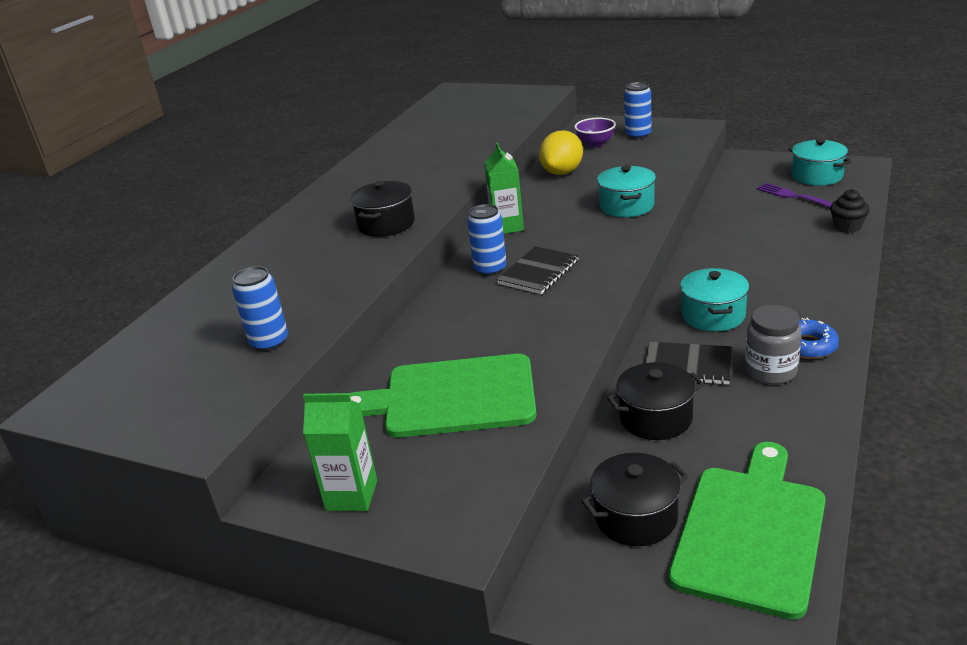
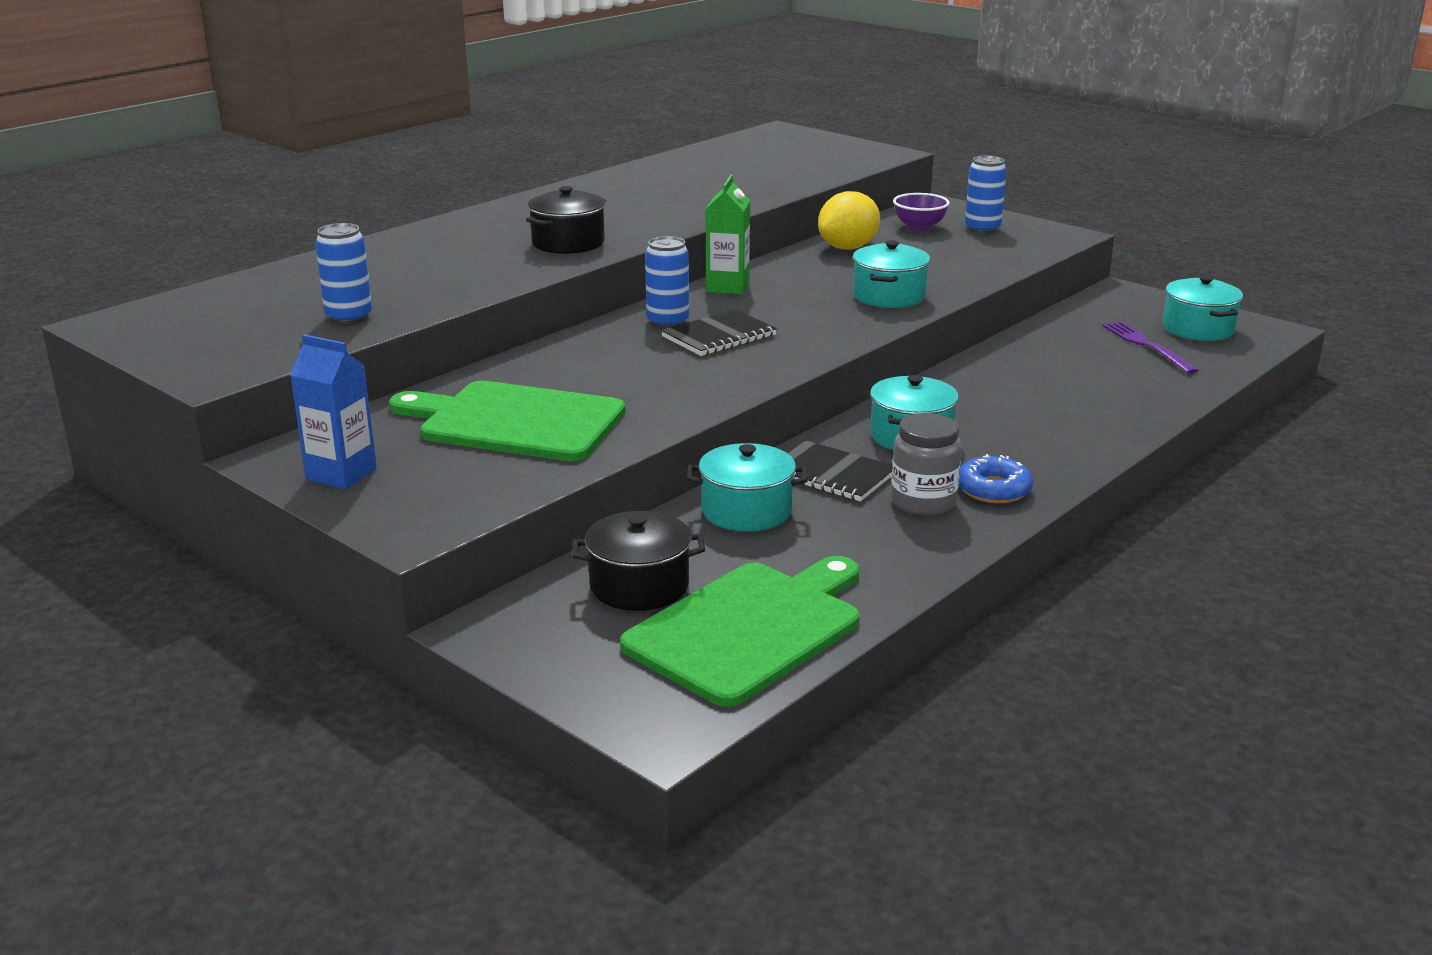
camera: 15 degrees right, 5 degrees down
green carton [303,393,377,511] -> blue carton [290,334,377,489]
black pot [607,362,704,440] -> turquoise pot [687,443,808,532]
black cupcake [830,189,870,233] -> none

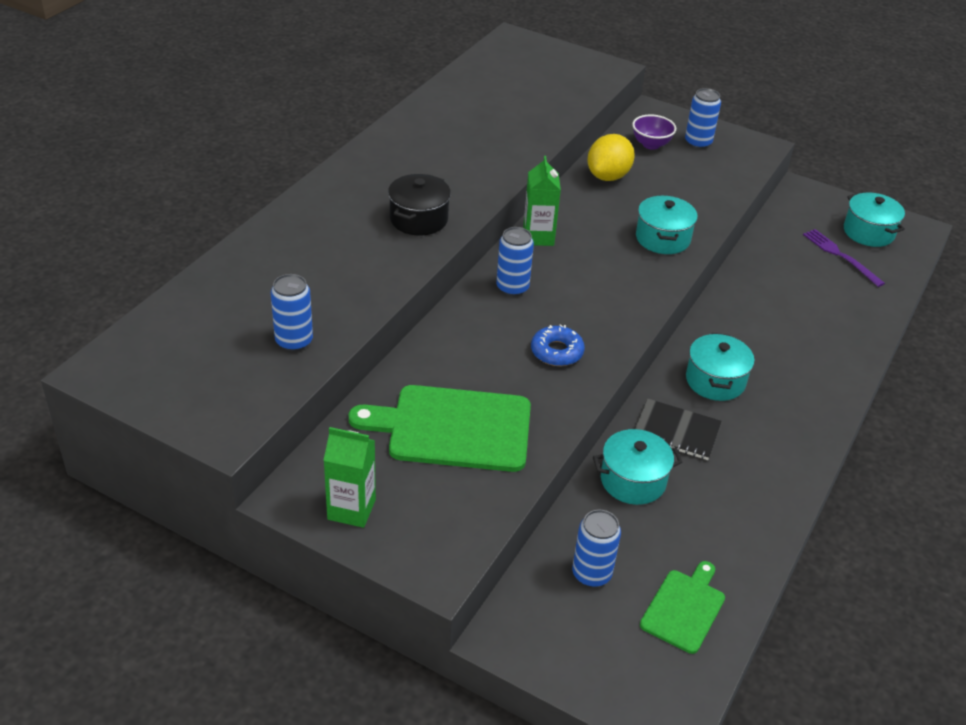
camera: 15 degrees left, 15 degrees up
blue carton [290,334,377,489] -> green carton [323,427,376,528]
black pot [572,511,705,611] -> blue can [572,510,621,587]
green cutting board [620,556,860,707] -> green cutting board [640,561,725,654], size x0.57
black notebook [661,309,777,356] -> none
grey jar [891,413,962,516] -> none
blue donut [959,454,1033,503] -> blue donut moved to [531,324,585,366]

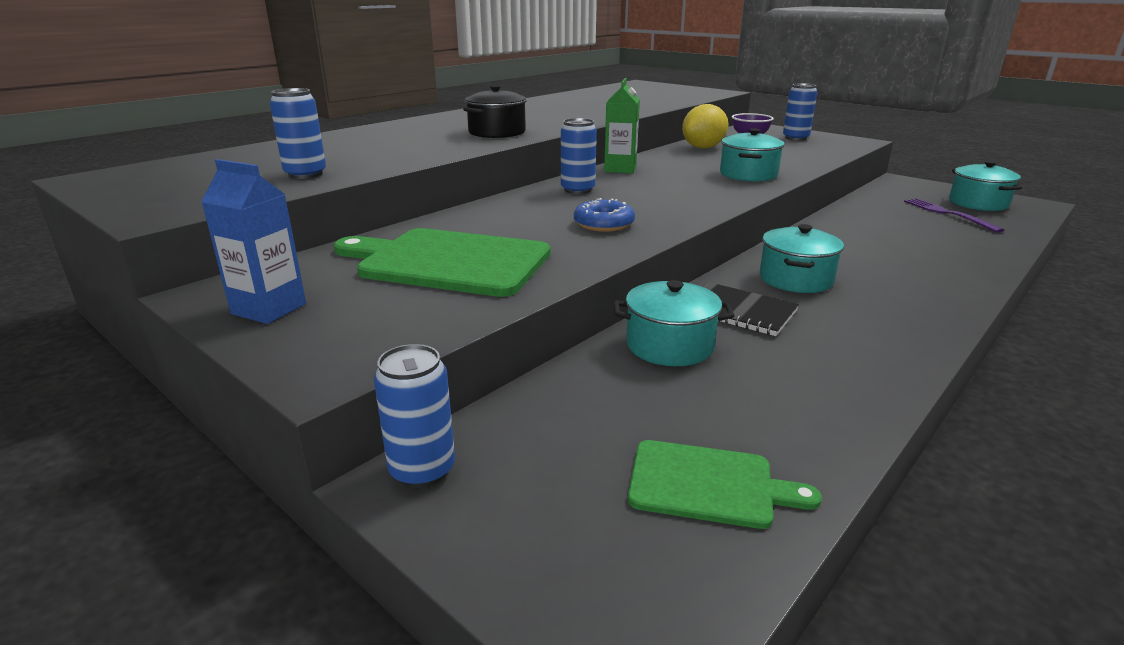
camera: 15 degrees right, 15 degrees down
green carton [323,427,376,528] -> blue carton [201,159,306,324]
blue can [572,510,621,587] -> blue can moved to [374,344,455,488]
green cutting board [640,561,725,654] -> green cutting board turned 60 degrees clockwise [628,440,822,529]

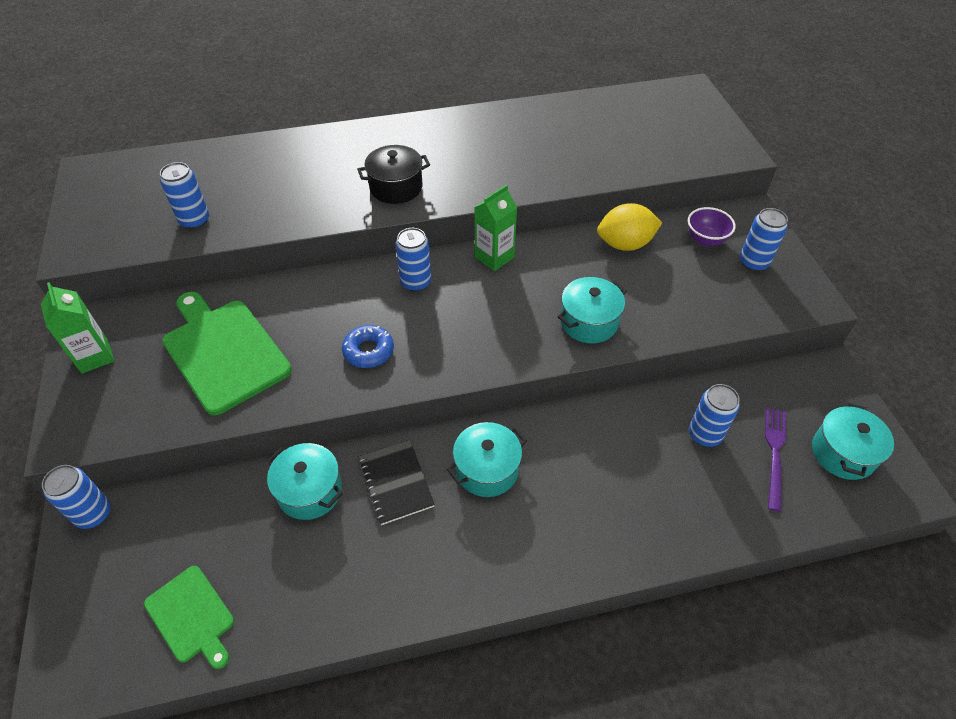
camera: 35 degrees right, 25 degrees up
blue carton [201,159,306,324] -> green carton [41,282,114,374]
none -> blue can [689,384,740,447]

